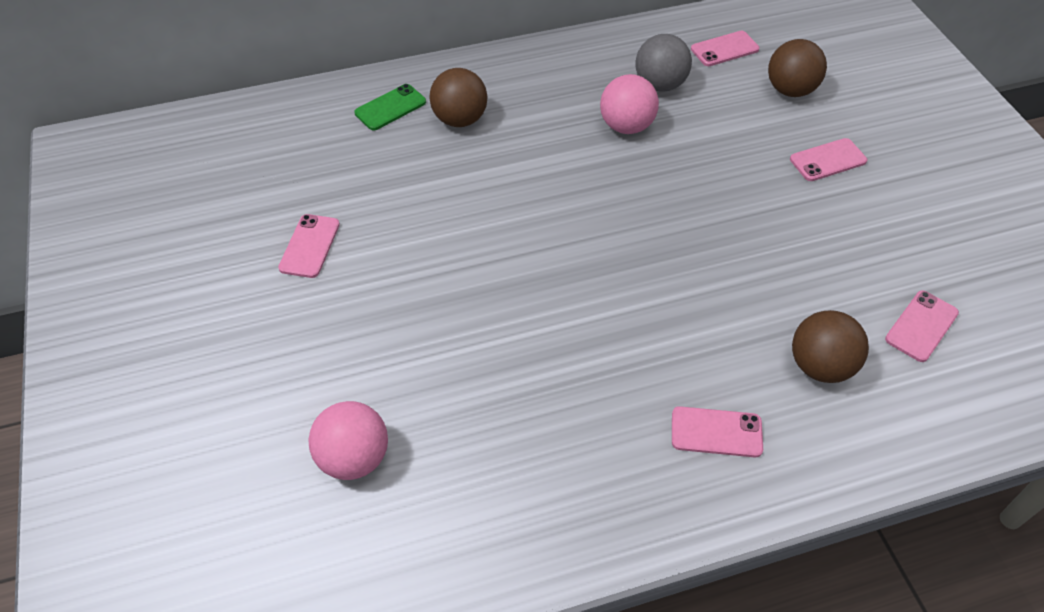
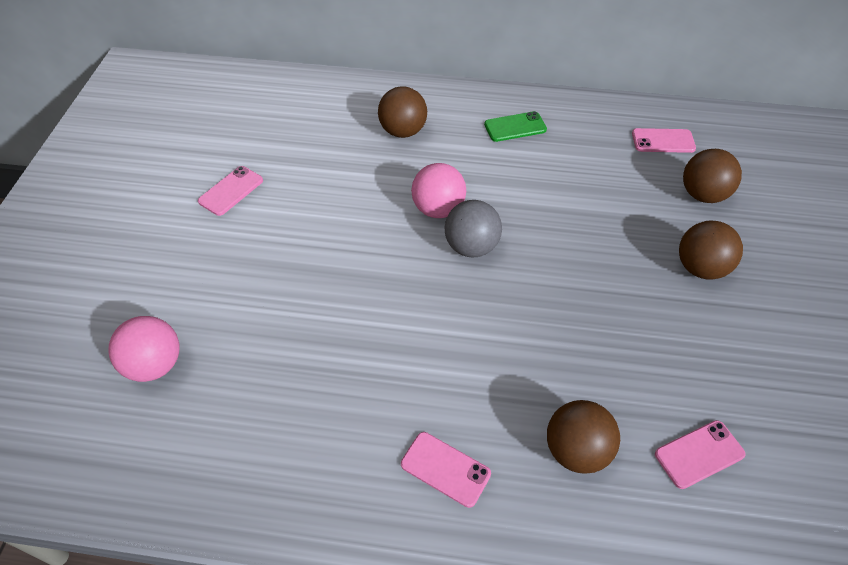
camera: 25 degrees right, 0 degrees up
green phone [354,84,426,130] -> green phone moved to [484,111,547,142]
pink ball [600,74,659,134] -> pink ball moved to [411,163,466,218]
grey ball [635,34,692,92] -> grey ball moved to [444,200,502,257]
pink phone [790,138,867,181] -> brown ball [679,220,743,280]

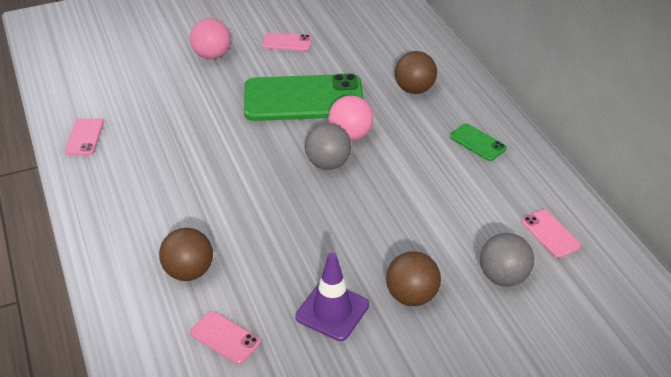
camera: 60 degrees right, 10 degrees down
pink ball [108,316,179,382] -> pink ball moved to [190,18,231,59]
pink phone [401,432,491,508] -> pink phone moved to [65,118,104,155]
brown ball [683,149,742,203] -> grey ball [480,233,534,287]
none -> green phone [244,73,364,121]
none -> purple traffic cone [295,253,369,341]

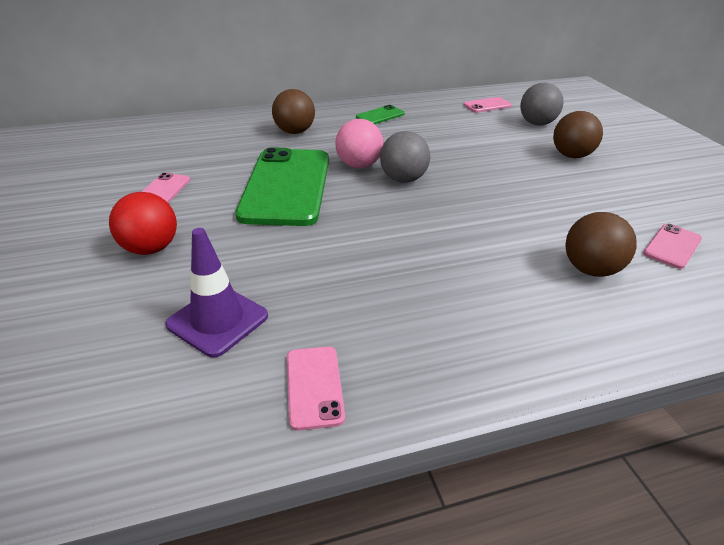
camera: 85 degrees left, 5 degrees down
pink phone [65,118,104,155] -> pink phone turned 75 degrees clockwise [287,347,345,431]
pink ball [190,18,231,59] -> red ball [109,192,177,255]
purple traffic cone [295,253,369,341] -> purple traffic cone moved to [165,228,268,358]

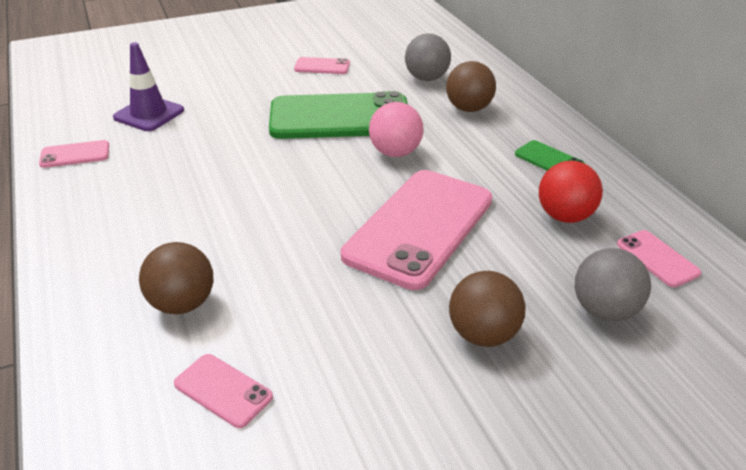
camera: 85 degrees right, 0 degrees up
red ball [109,192,177,255] -> red ball moved to [539,161,603,223]
grey ball [380,131,430,183] -> grey ball moved to [405,33,451,81]
none -> pink phone [341,170,493,290]

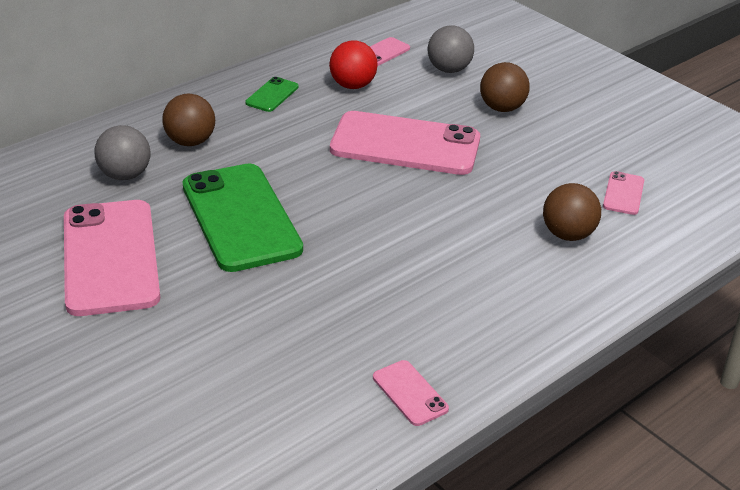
camera: 110 degrees left, 0 degrees up
purple traffic cone [113,42,184,131] -> none
pink phone [294,57,350,74] -> pink phone [64,200,160,316], size x2.31
pink ball [369,102,423,157] -> none

